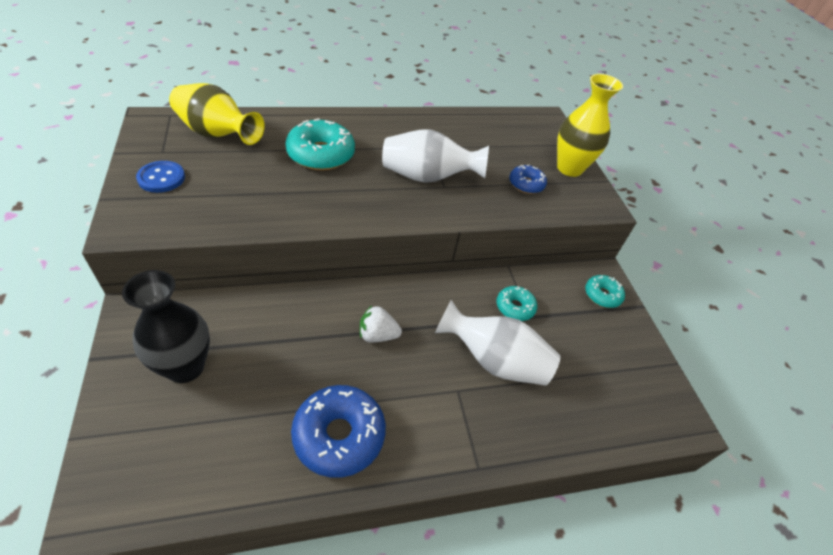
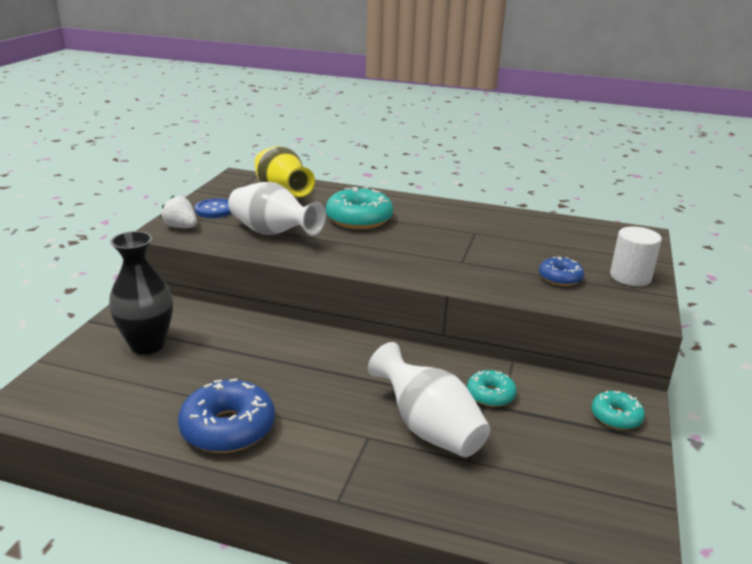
camera: 35 degrees right, 20 degrees down
white strawberry [360,306,402,343] -> white strawberry moved to [161,196,197,228]
white vase [382,129,489,183] -> white vase moved to [228,182,326,236]
yellow vase [557,74,623,177] -> white cylinder [610,226,662,286]

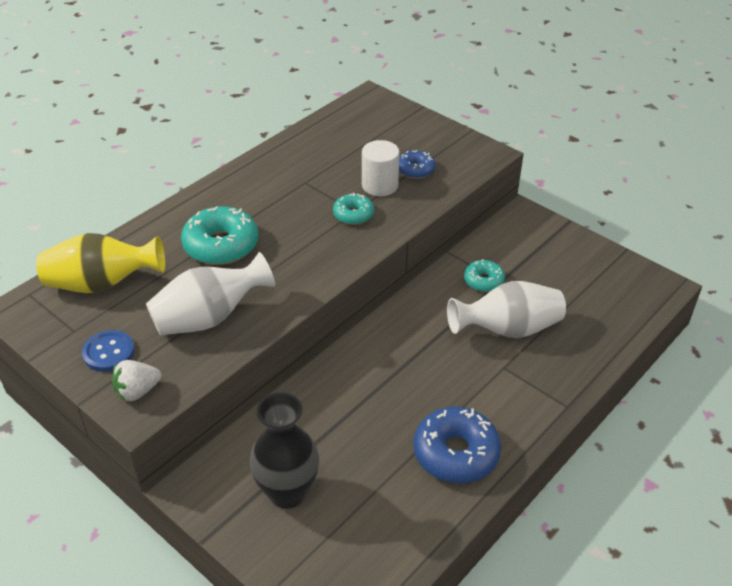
camera: 65 degrees left, 15 degrees up
turquoise donut [591,391,645,430] -> turquoise donut moved to [333,192,374,225]
white cylinder [610,226,662,286] -> white cylinder moved to [362,140,400,196]

